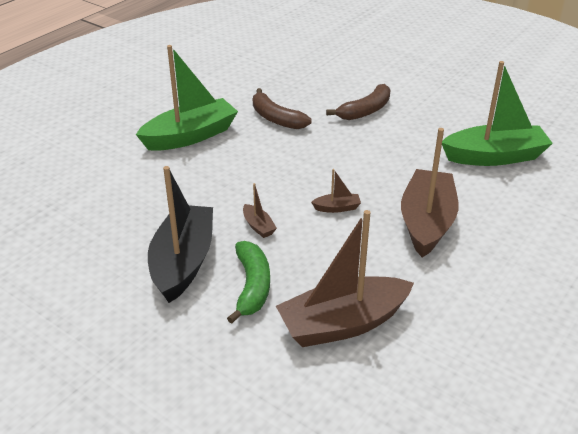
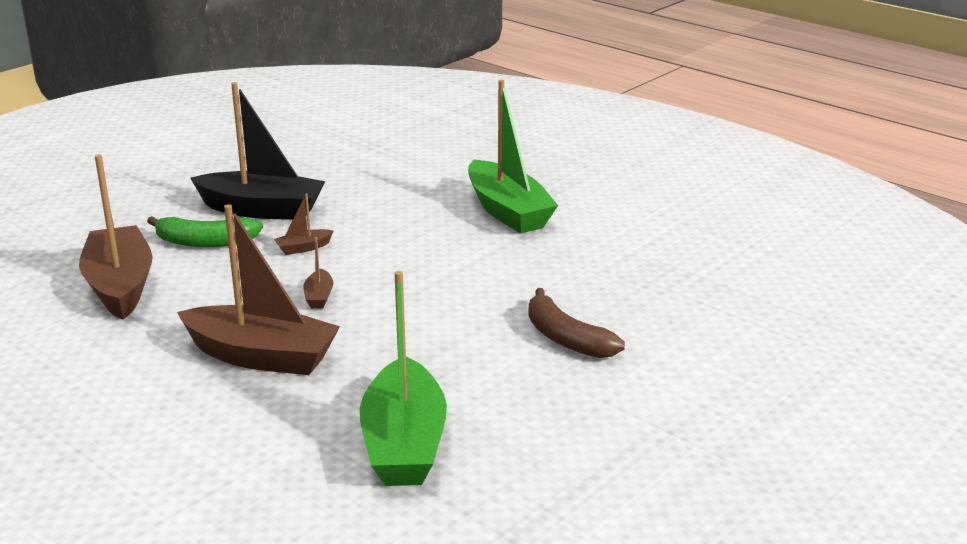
camera: 95 degrees right, 10 degrees down
brown banana [253,88,312,129] -> none

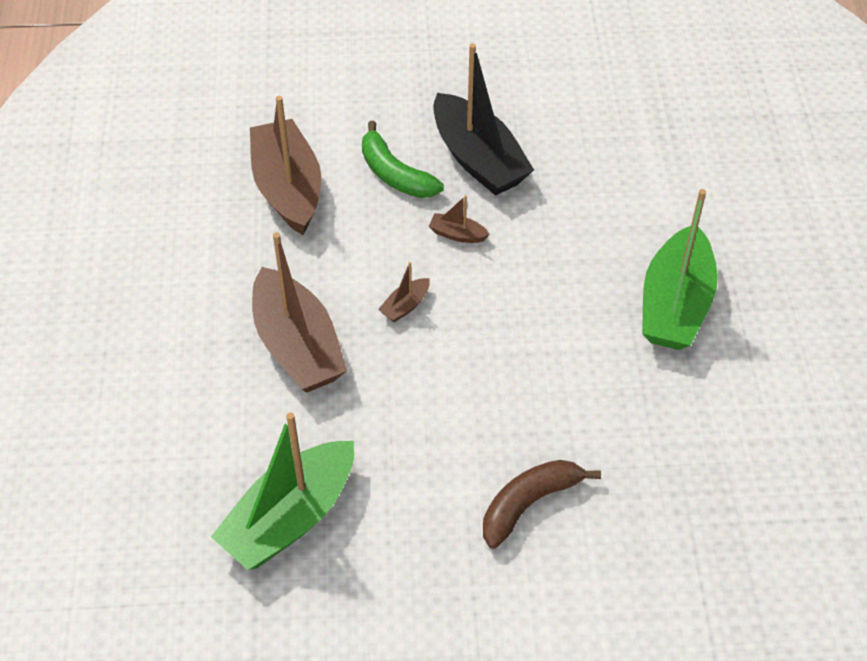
camera: 45 degrees right, 25 degrees up
brown boat [79,154,153,320] -> brown boat turned 45 degrees counterclockwise [250,96,321,235]
brown banana [528,288,625,358] -> brown banana turned 45 degrees clockwise [483,460,601,549]

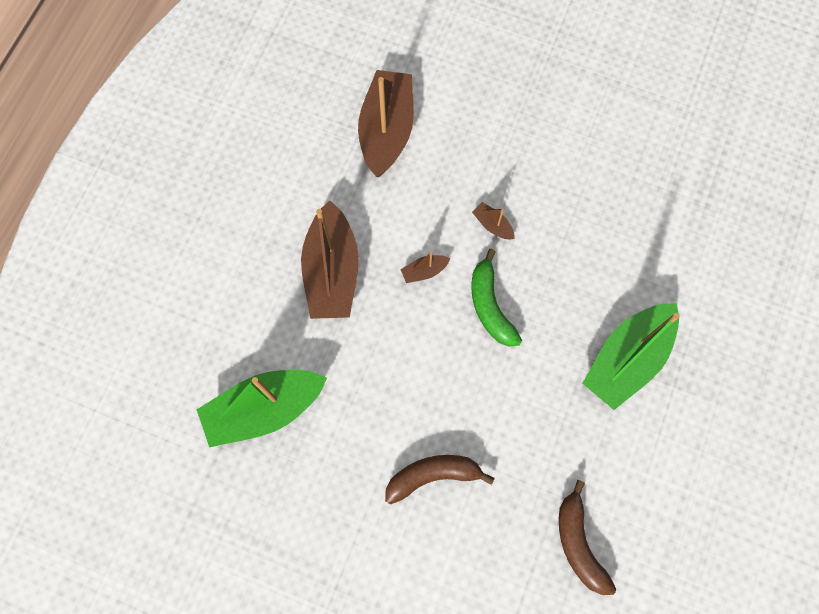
camera: 25 degrees right, 20 degrees up
green banana [362,121,444,198] -> green banana moved to [472,249,522,347]
black boat [433,43,534,196] -> none
none -> brown banana [559,480,616,595]

